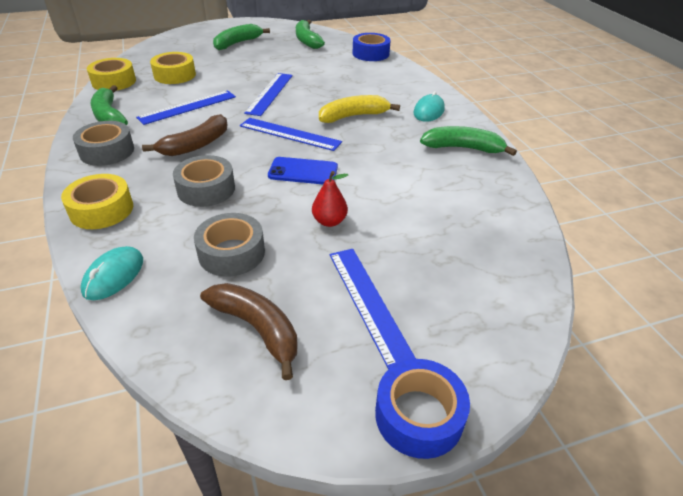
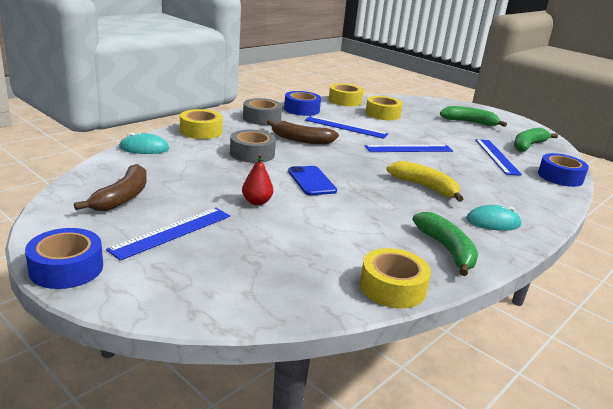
camera: 60 degrees right, 15 degrees down
green banana [91,85,128,125] -> blue tape [284,91,321,116]
grey tape [194,213,265,277] -> none
blue ruler [240,118,342,151] -> blue ruler moved to [475,139,522,176]
none -> yellow tape [360,248,431,308]

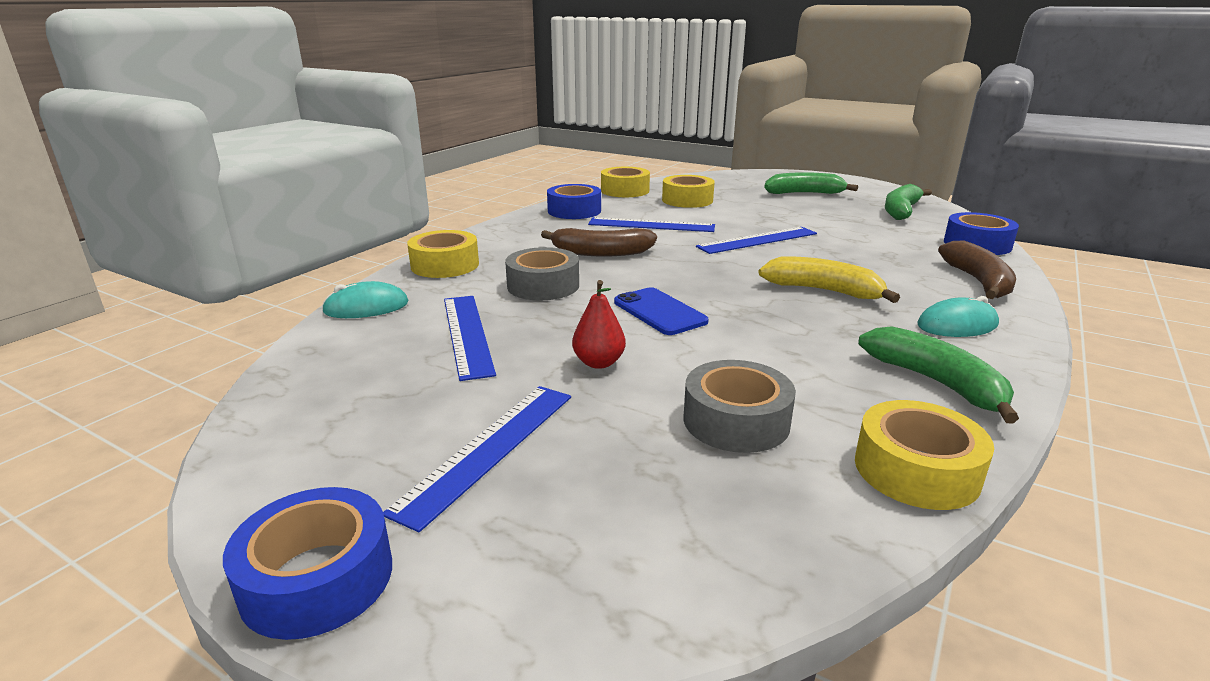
camera: 10 degrees left, 0 degrees up
brown banana [74,164,147,211] -> brown banana moved to [938,241,1016,299]
grey tape [243,98,282,125] -> grey tape moved to [684,360,796,453]
blue ruler [475,139,522,176] -> blue ruler moved to [444,296,496,381]

